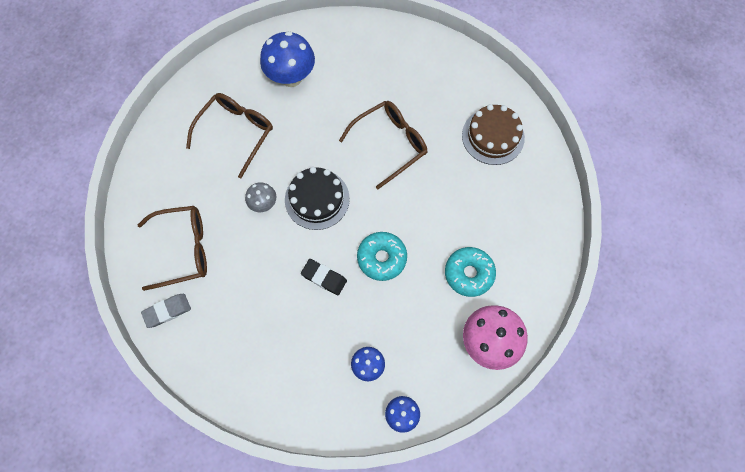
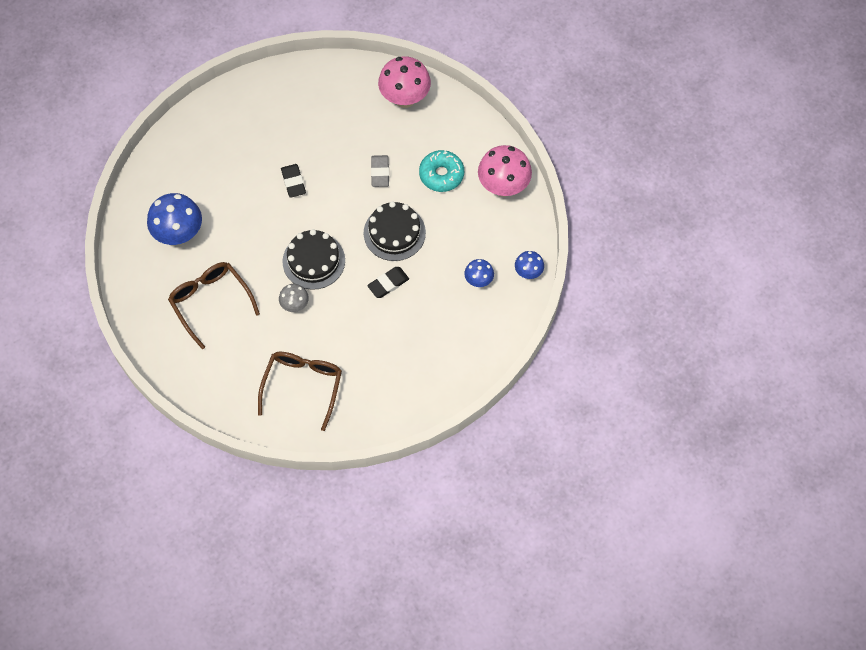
camera: 65 degrees left, 5 degrees down
grey eraser [141,294,191,328] -> grey eraser moved to [371,155,389,187]
brown glasses [339,101,427,189] -> black eraser [281,164,306,198]
turquoise donut [357,232,407,281] -> black cake [364,201,426,261]
brown cake [462,104,525,165] -> none
none -> pink mushroom [378,56,431,108]

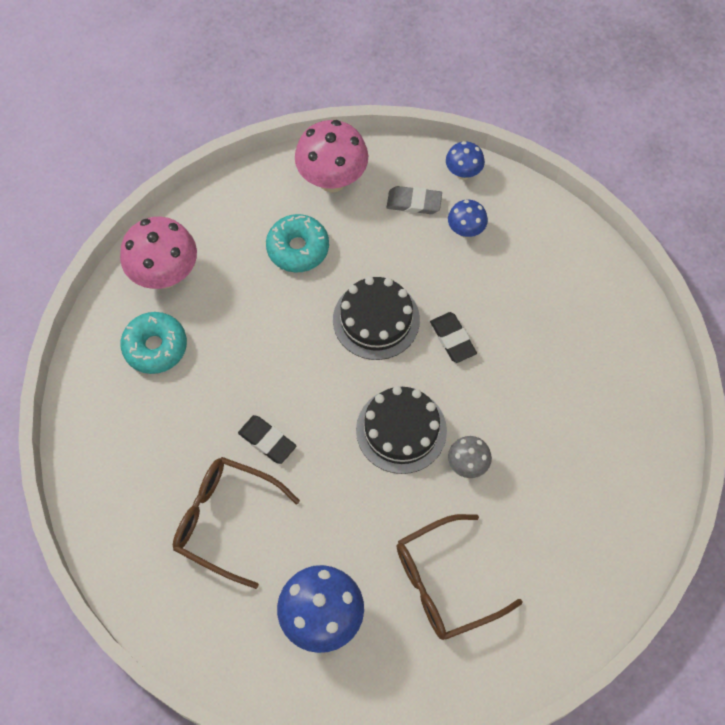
camera: 80 degrees left, 0 degrees up
brown glasses [258,352,342,431] -> brown glasses moved to [173,457,300,589]
black eraser [281,164,306,198] -> black eraser turned 45 degrees clockwise [238,415,296,464]
grey eraser [371,155,389,187] -> grey eraser moved to [387,186,442,214]
none -> turquoise donut [121,312,187,374]

